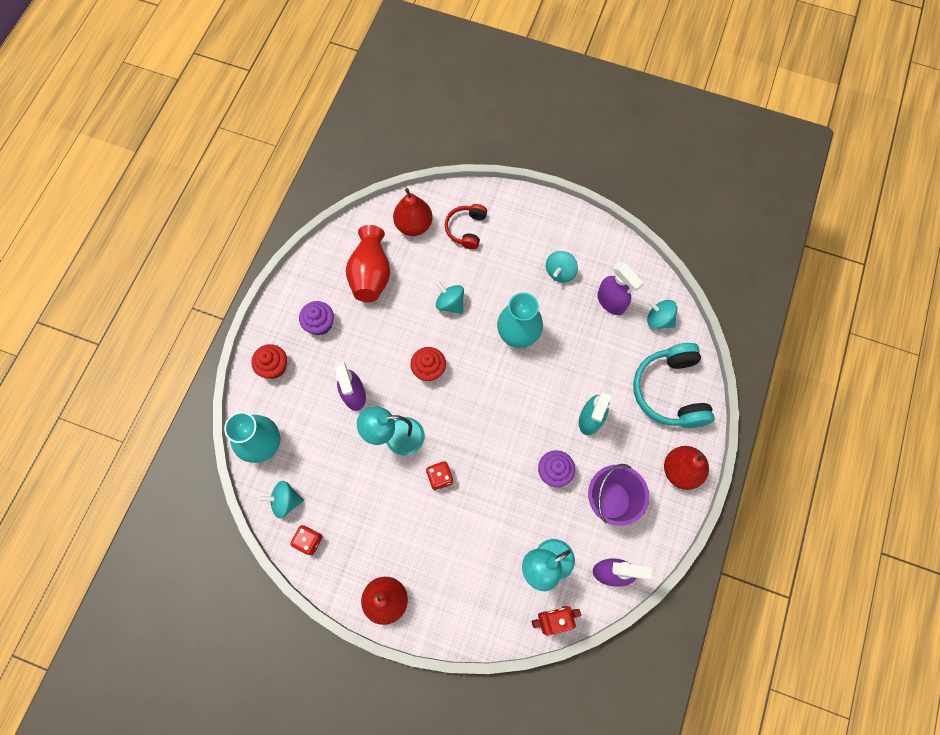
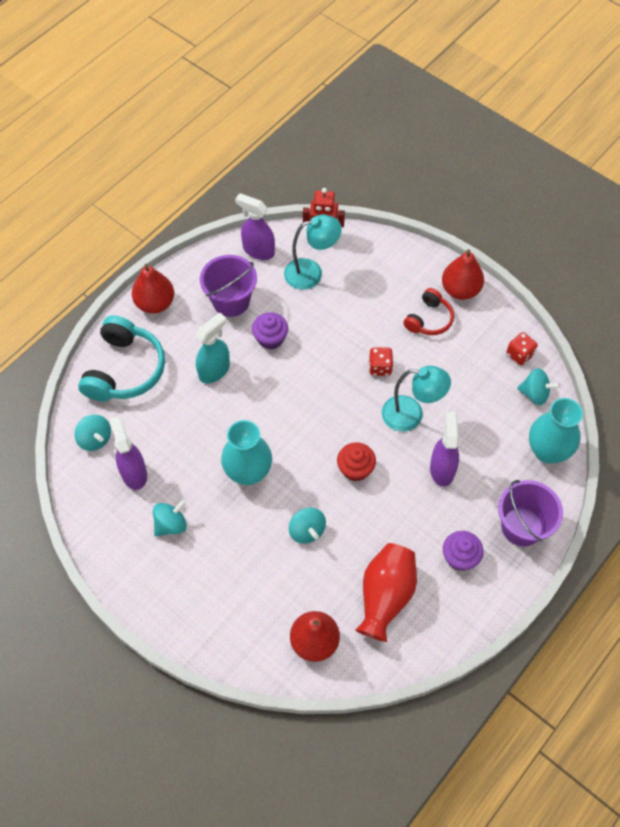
camera: 160 degrees left, 10 degrees down
red cupcake [251,344,287,379] -> purple bucket [498,480,563,546]
red headphones [445,204,487,250] -> red headphones moved to [404,288,454,335]

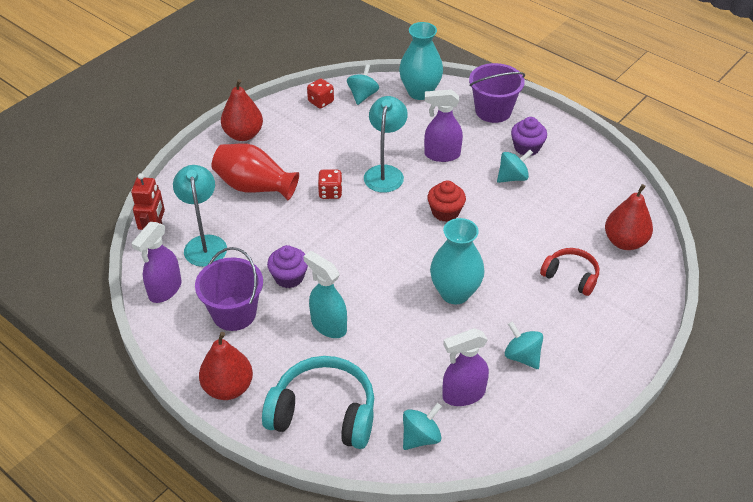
camera: 90 degrees left, 15 degrees down
turquoise spinning top [289,507,326,544] -> turquoise spinning top moved to [497,150,533,183]
red vase [355,543,417,642] -> red vase moved to [211,144,299,200]
red headphones [404,288,454,335] -> red headphones moved to [540,248,599,296]

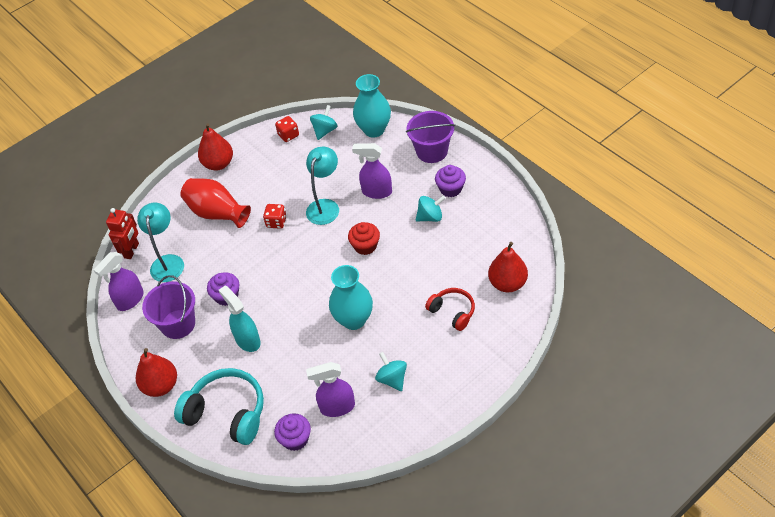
camera: 15 degrees right, 5 degrees up
turquoise spinning top [403,403,442,450] -> purple cupcake [274,413,311,451]

